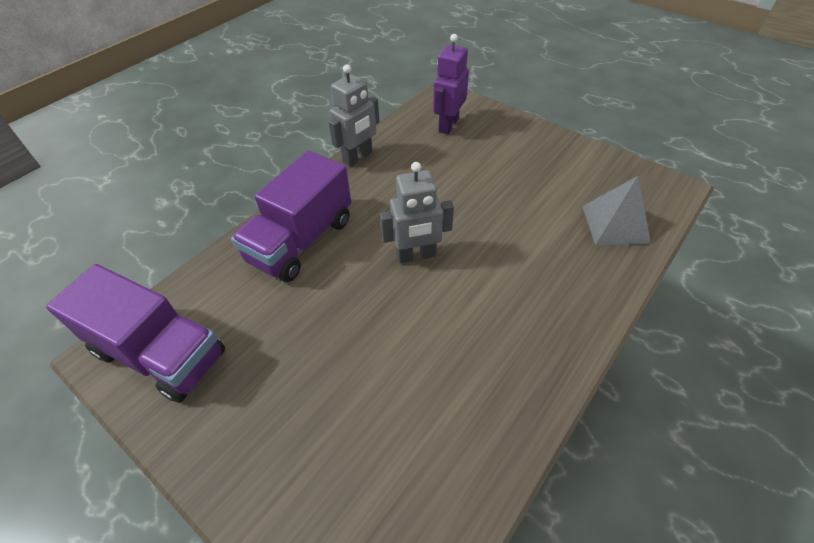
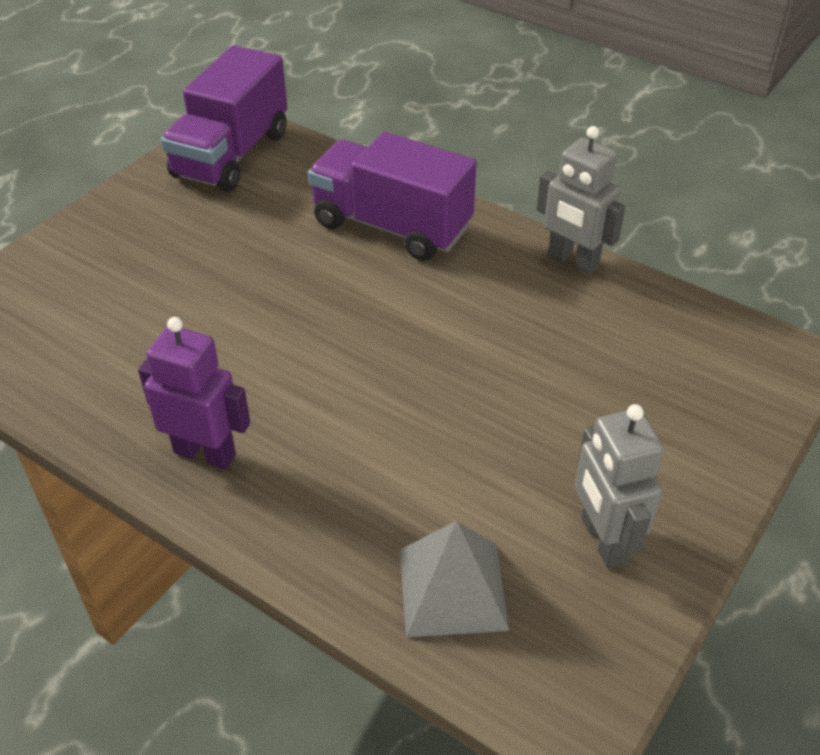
camera: 85 degrees right, 5 degrees down
grey robot [380,162,454,263] -> grey robot moved to [575,404,664,568]
purple robot [433,34,469,134] -> purple robot moved to [138,317,250,469]

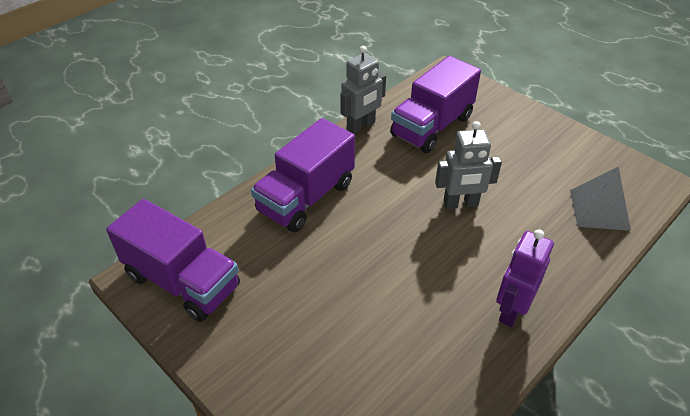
camera: 80 degrees left, 0 degrees up
grey robot [575,404,664,568] -> grey robot moved to [435,121,502,209]
none -> purple truck [390,56,481,153]

